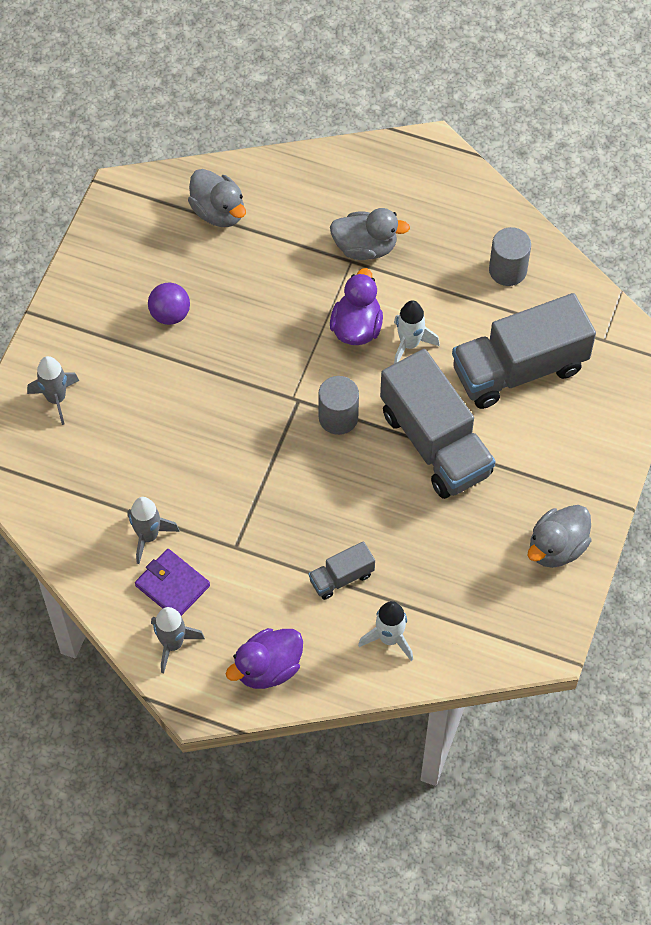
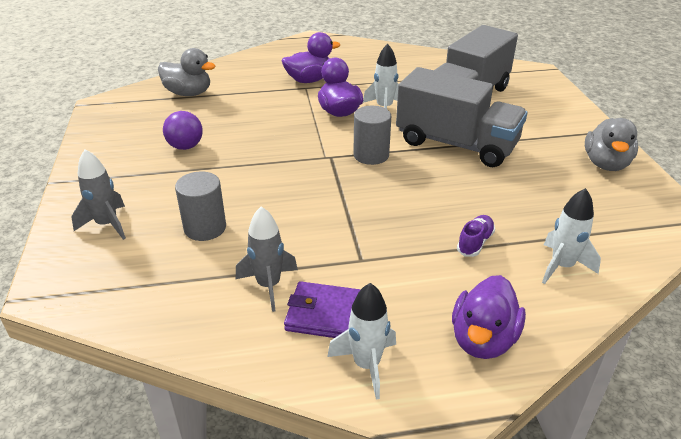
camera: 30 degrees left, 25 degrees down
grey rocket [151,607,205,674] -> white rocket [327,283,396,400]
grey truck [309,541,375,600] -> purple shoe [457,215,495,257]
grey duck [330,208,410,260] -> purple duck [282,32,340,83]
grey cylinder [489,227,531,286] -> grey cylinder moved to [175,171,226,241]

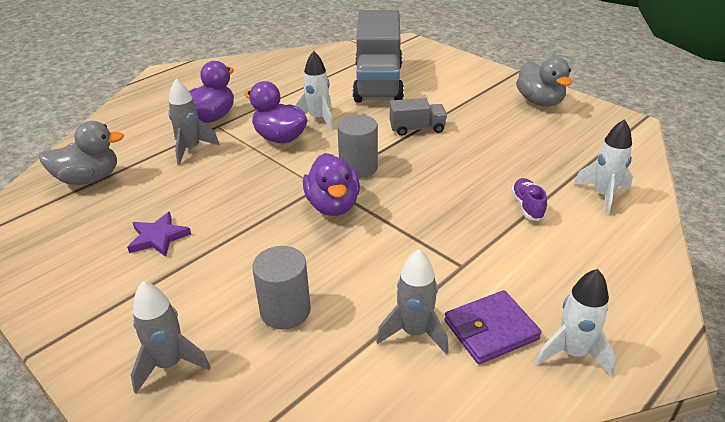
camera: 35 degrees left, 0 degrees up
purple ball [163,111,203,150] -> purple star [127,212,191,257]
grey truck [396,67,527,167] -> grey truck [389,98,447,136], size x0.46
purple duck [452,275,526,359] -> purple duck moved to [303,153,360,216]
none -> grey rocket [168,79,220,165]

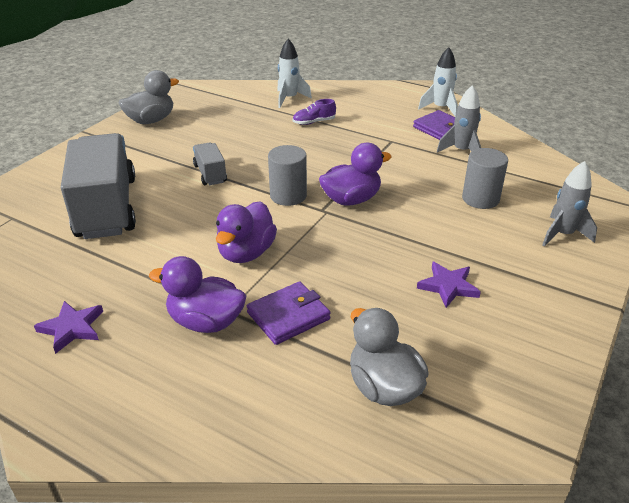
camera: 105 degrees left, 0 degrees up
grey rocket [168,79,220,165] -> purple wallet [247,281,331,345]
white rocket [294,51,333,130] -> none
grey truck [353,10,404,103] -> grey truck turned 90 degrees counterclockwise [61,133,136,239]
none -> purple star [34,301,103,354]

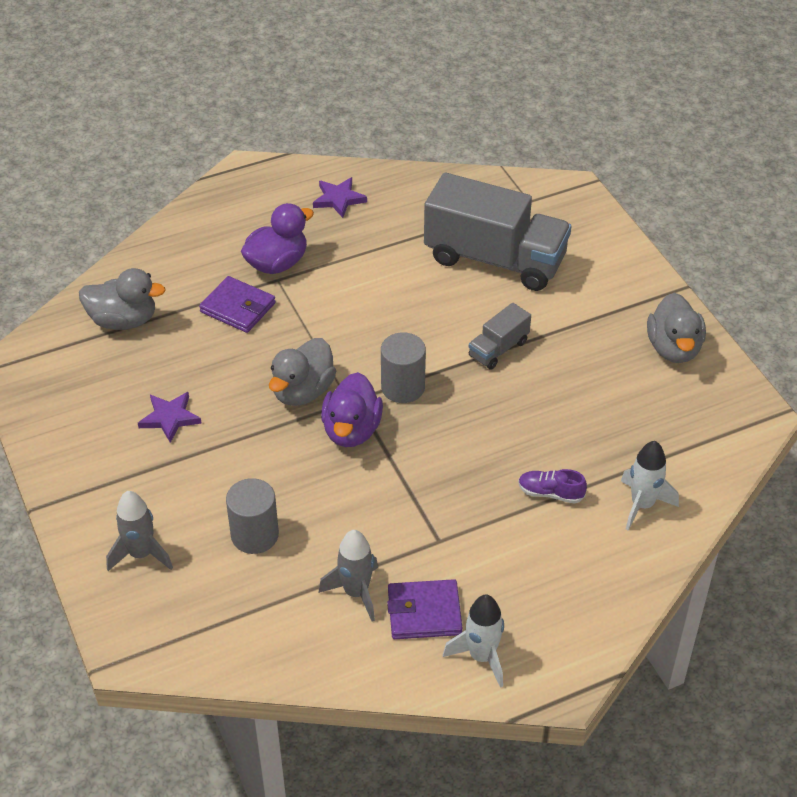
camera: 125 degrees right, 10 degrees up
grey truck [193,142,227,185] -> grey truck turned 120 degrees clockwise [469,303,531,370]
purple duck [216,201,277,263] -> none
purple wallet [247,281,331,345] -> purple wallet turned 60 degrees counterclockwise [199,276,276,333]
purple shoe [293,99,336,125] -> purple shoe turned 90 degrees counterclockwise [518,469,587,504]
none -> grey duck [269,338,336,406]

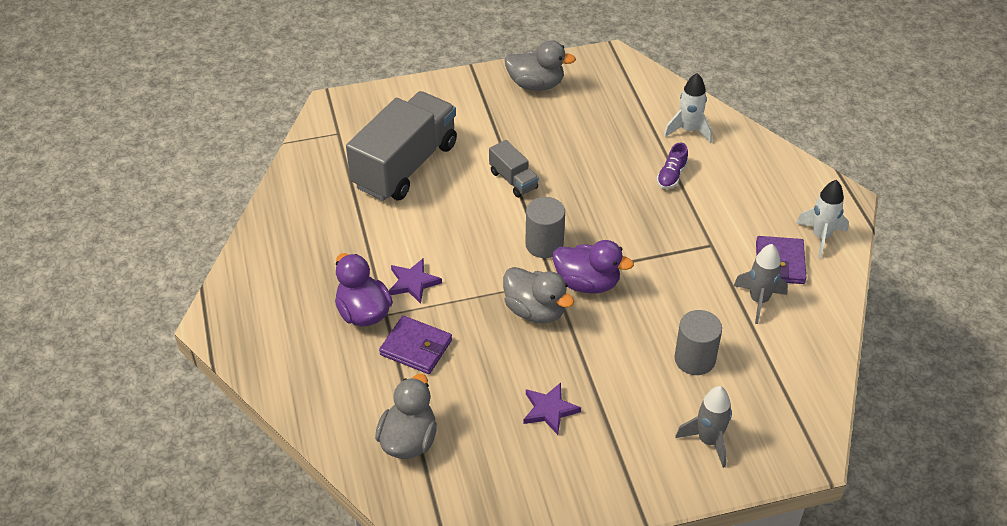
camera: 80 degrees left, 0 degrees up
purple wallet [199,276,276,333] -> purple wallet turned 75 degrees clockwise [379,316,452,374]
purple star [313,177,367,218] -> purple star moved to [389,259,442,304]

